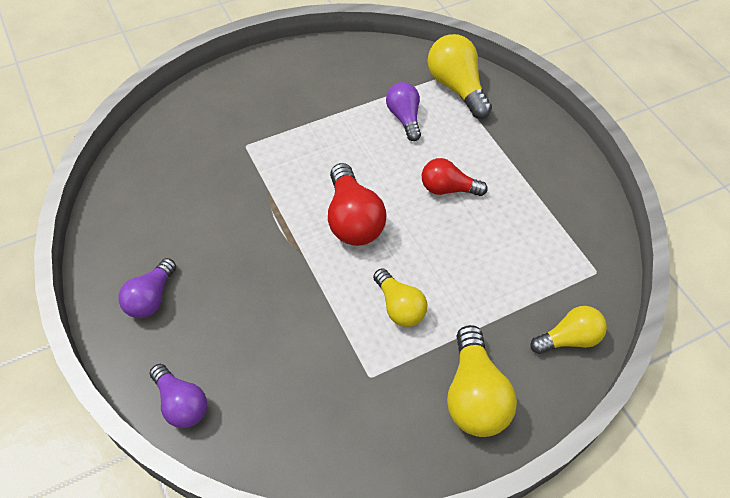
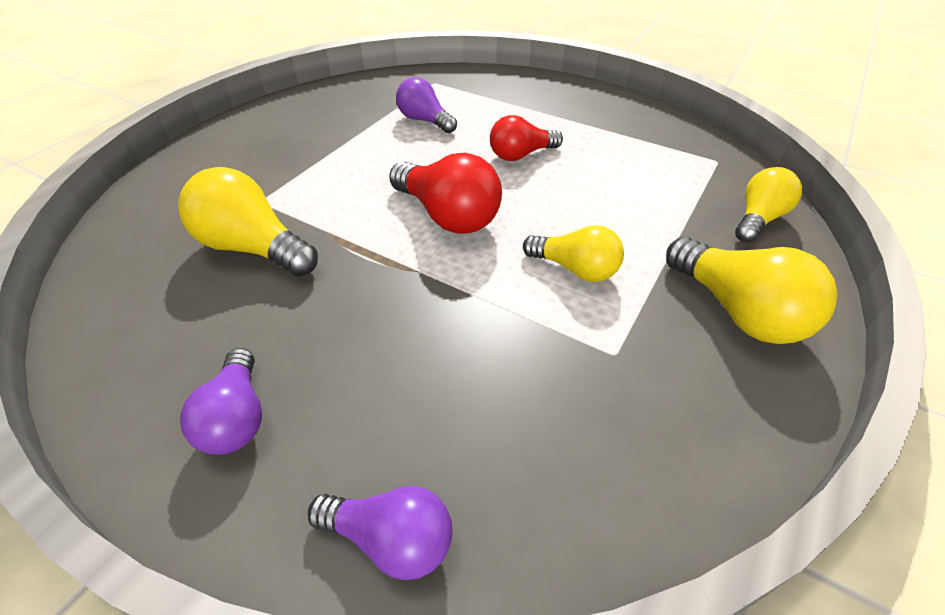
camera: 30 degrees left, 10 degrees down
yellow light bulb [428,34,492,119] -> yellow light bulb moved to [178,167,318,277]

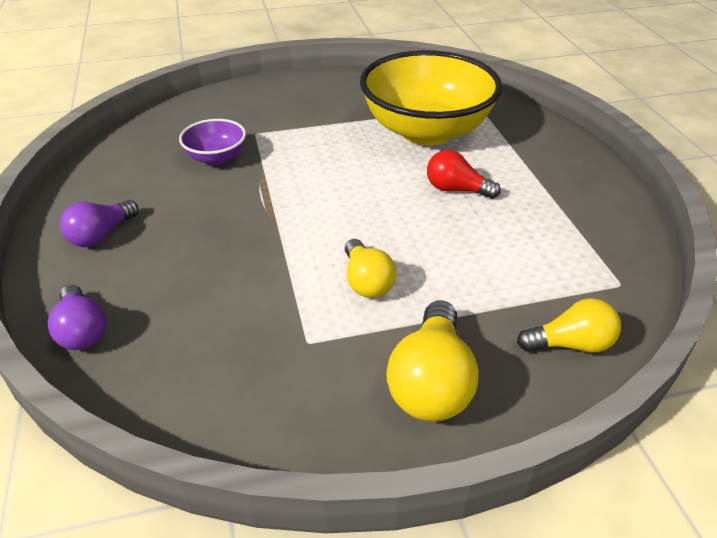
camera: 45 degrees right, 5 degrees down
yellow light bulb [178,167,318,277] -> purple bowl [179,119,246,165]
red light bulb [389,153,502,234] -> none
purple light bulb [396,77,457,133] -> yellow bowl [360,50,502,145]

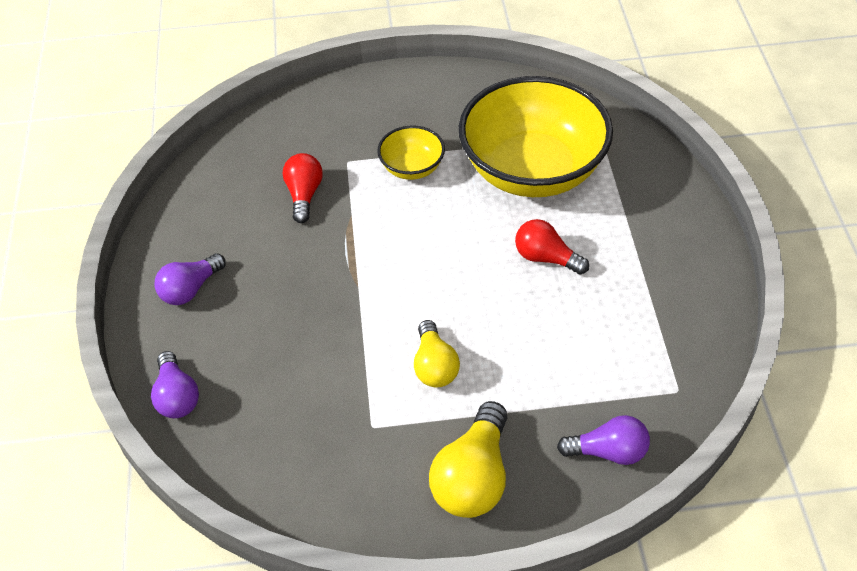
camera: 10 degrees right, 10 degrees up
purple bowl [179,119,246,165] -> red light bulb [283,153,323,223]
yellow light bulb [517,298,621,353] -> purple light bulb [557,415,650,465]
none -> yellow bowl [377,126,445,180]

